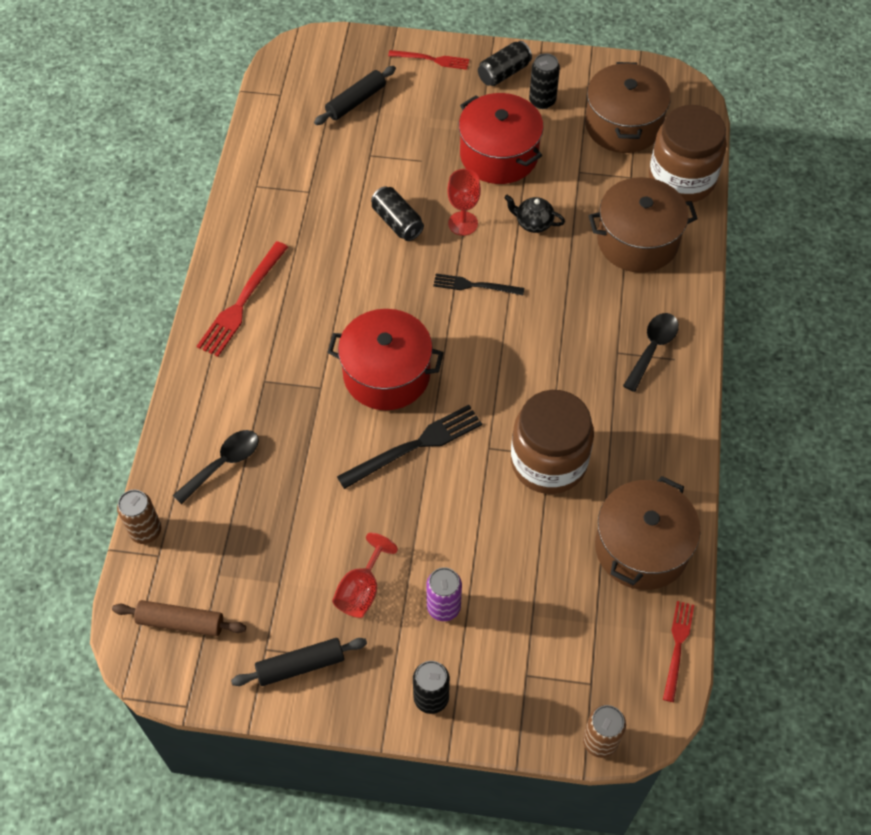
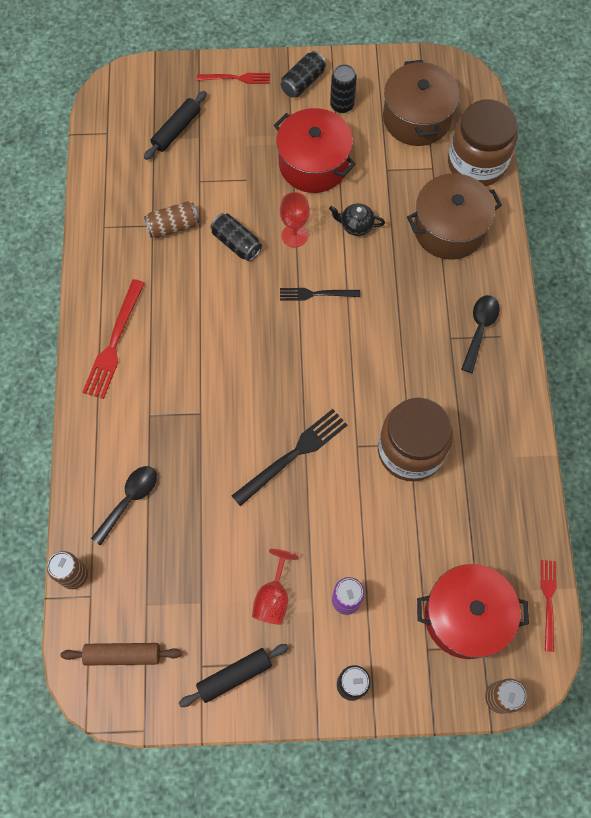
camera: 10 degrees left, 10 degrees up
red pot [327,309,444,410] -> red pot moved to [417,564,529,659]
brown pot [595,476,701,590] -> none
none -> brown can [144,201,199,238]

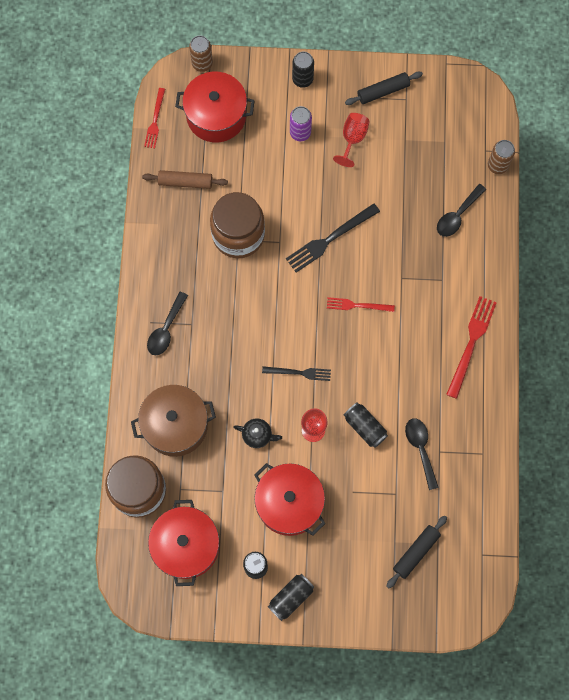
camera: 175 degrees left, 5 degrees up
brown rolling pin [61,643,182,666] -> brown rolling pin moved to [142,170,228,189]
brown can [144,201,199,238] -> black spoon [405,418,439,490]
red fork [197,73,270,84] -> red fork moved to [327,297,395,312]
brown pot [383,60,459,146] -> red pot [148,500,219,586]

